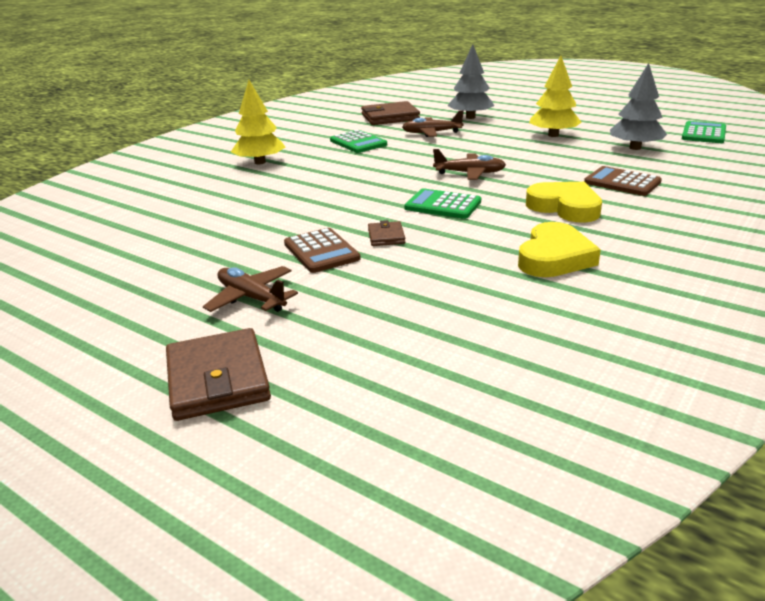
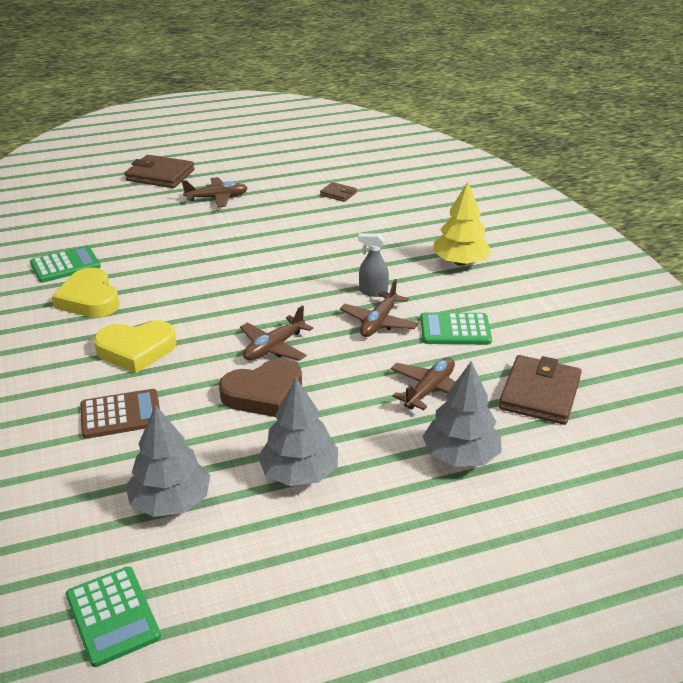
camera: 125 degrees right, 5 degrees up
brown calculator [284,228,361,273] -> none
brown wallet [368,220,405,246] -> brown wallet moved to [320,182,357,202]
green calculator [404,188,481,219] -> green calculator moved to [30,246,101,283]
yellow tree [529,56,582,137] -> grey tree [258,378,338,486]
none -> brown heart [219,358,302,417]
none -> brown plane [340,279,418,337]
none -> grey spray bottle [358,233,389,297]

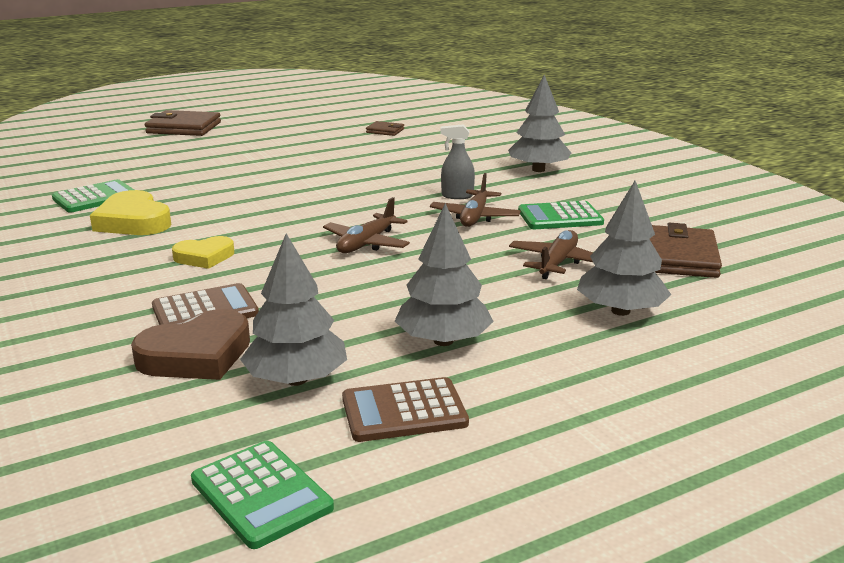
camera: 10 degrees left, 10 degrees down
yellow heart [94,320,176,373] -> yellow heart [172,236,234,269], size x0.64
brown plane [182,177,248,208] -> none
brown heart [219,358,302,417] -> brown heart moved to [131,309,250,380]
yellow tree [433,182,492,266] -> grey tree [508,75,571,172]
none -> brown calculator [342,377,469,442]

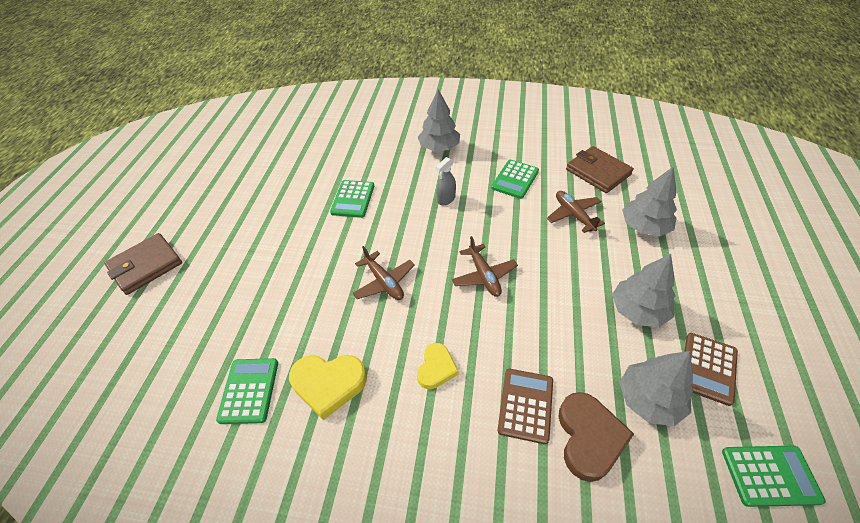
camera: 50 degrees left, 25 degrees up
brown wallet [366,121,404,136] -> none
brown plane [430,173,521,227] -> brown plane moved to [352,246,415,300]
none -> green calculator [330,180,374,218]

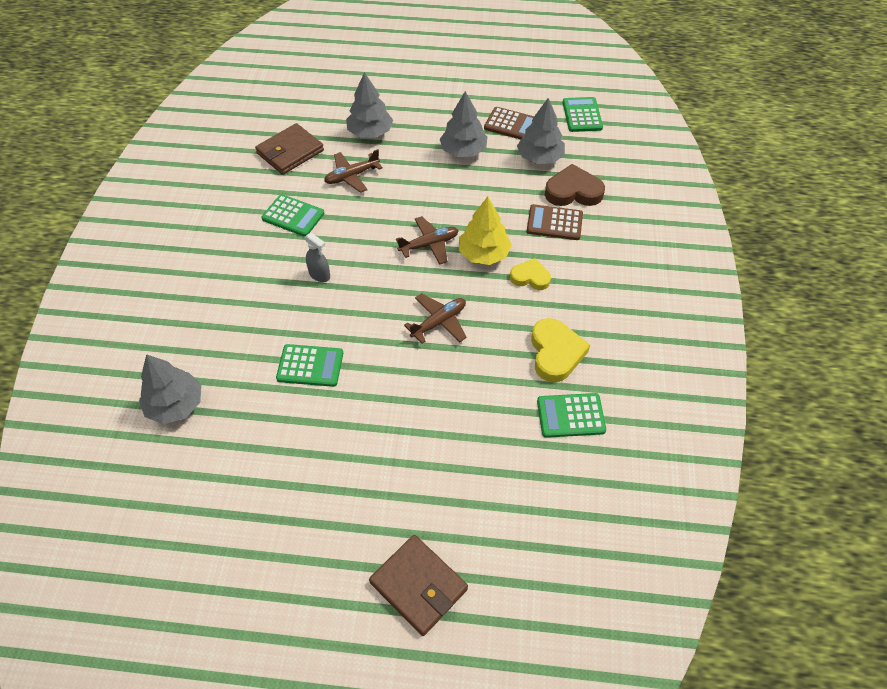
camera: 95 degrees left, 5 degrees up
grey tree [418,89,460,151] -> grey tree moved to [139,354,201,424]
none -> yellow tree [459,197,512,265]

